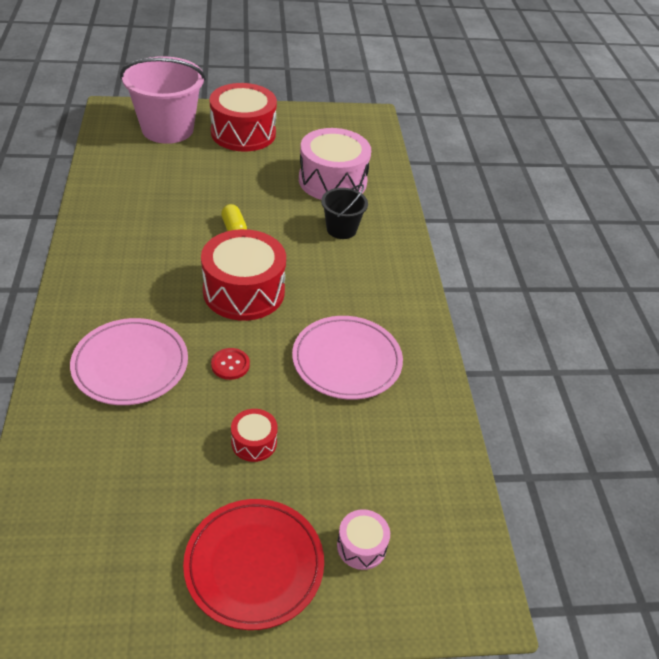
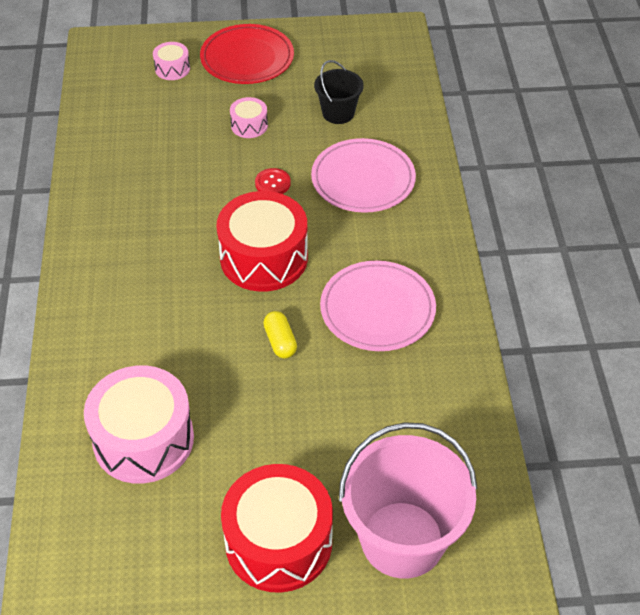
camera: 175 degrees left, 5 degrees up
red drum [231,409,278,462] -> pink drum [230,97,268,138]
pink plate [292,316,403,400] -> pink plate moved to [320,261,436,351]
black bucket [321,184,368,239] -> black bucket moved to [314,60,364,124]

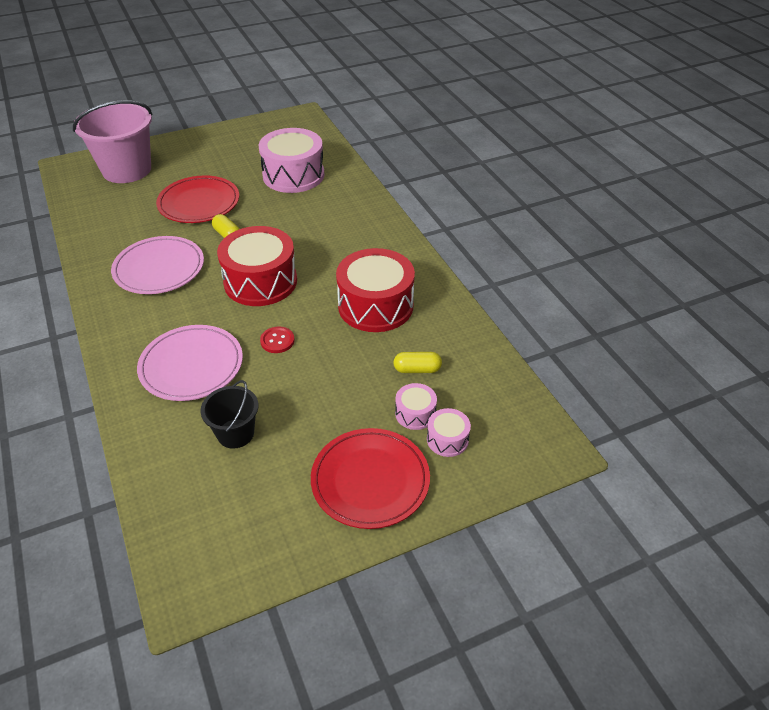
camera: 160 degrees right, 5 degrees down
red drum [221,464,333,593] -> red drum moved to [336,248,415,332]
pink drum [230,97,268,138] -> pink drum moved to [395,383,437,430]
none -> red plate [156,175,239,223]
none -> yellow capsule [393,352,442,373]

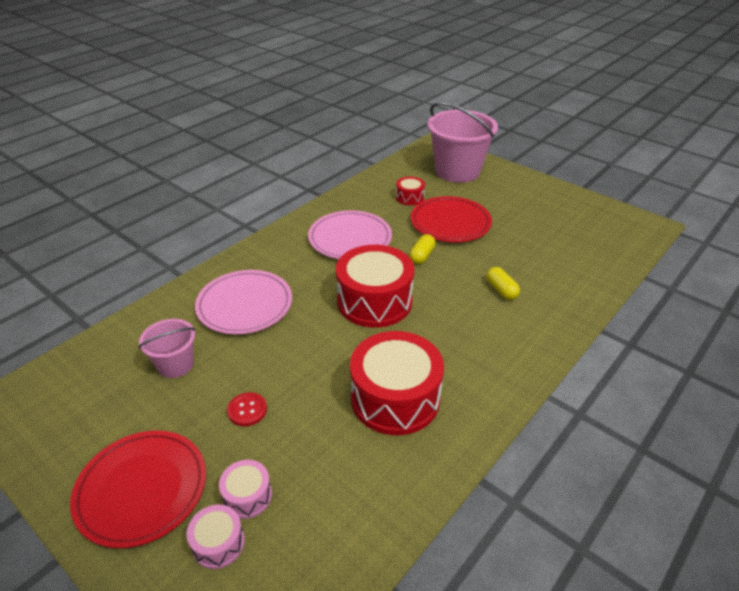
camera: 65 degrees right, 5 degrees down
black bucket [201,380,258,449] -> pink bucket [139,319,195,378]
pink drum [259,128,325,193] -> none
red button [260,326,295,353] -> red button moved to [227,392,267,426]
yellow capsule [393,352,442,373] -> yellow capsule moved to [486,267,520,300]
none -> red drum [396,177,425,206]

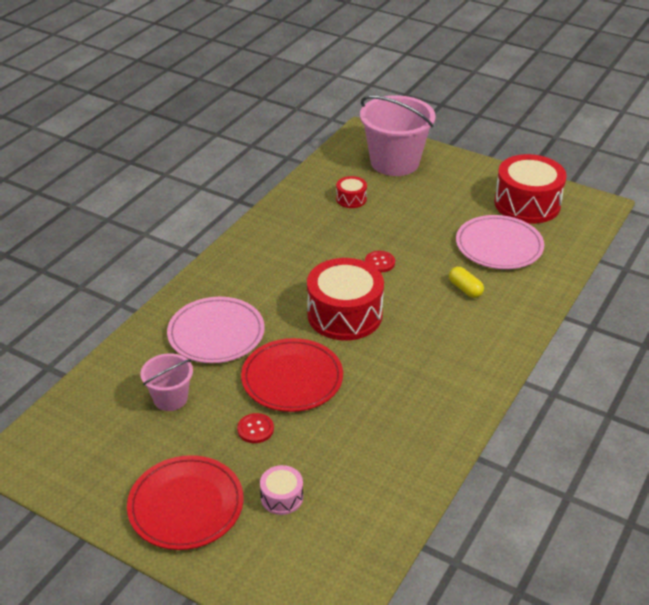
camera: 10 degrees left, 0 degrees up
pink drum [187,504,245,569] -> none
pink plate [308,210,392,259] -> pink plate moved to [456,215,544,269]
red drum [350,331,444,435] -> red drum moved to [494,154,567,224]
yellow capsule [409,234,436,264] -> red button [365,251,395,273]
red plate [411,196,492,242] -> red plate moved to [241,338,343,412]

